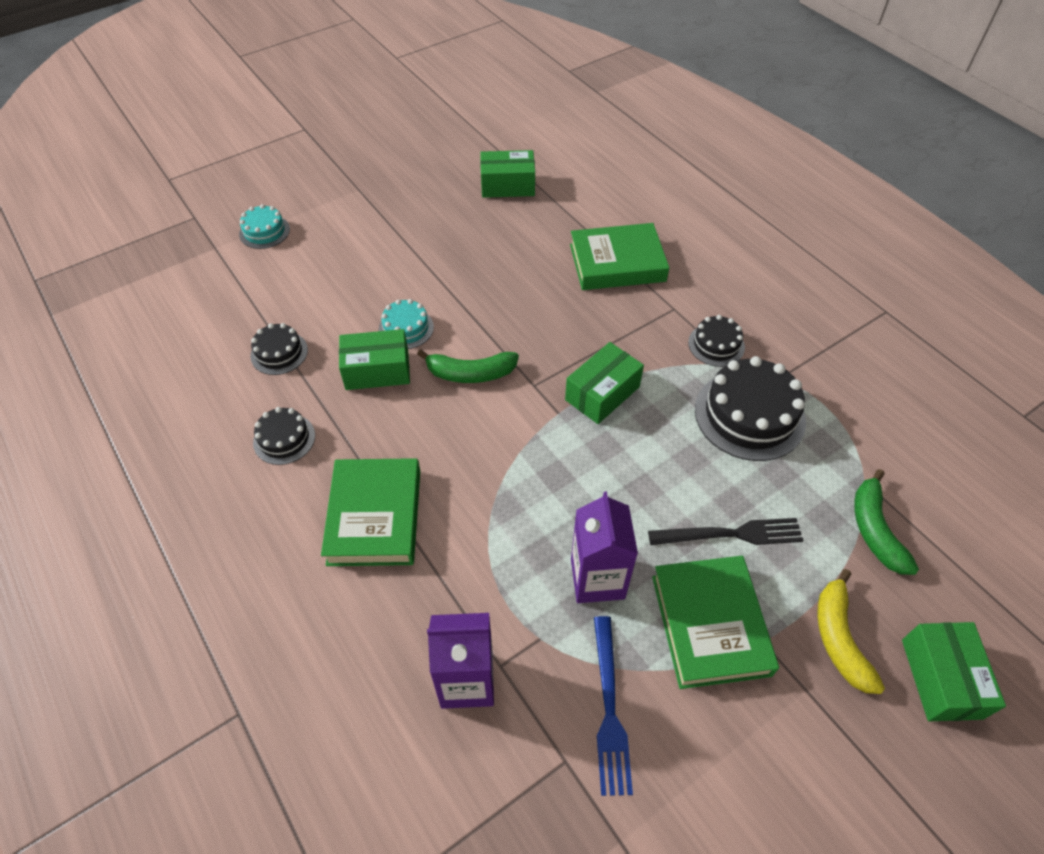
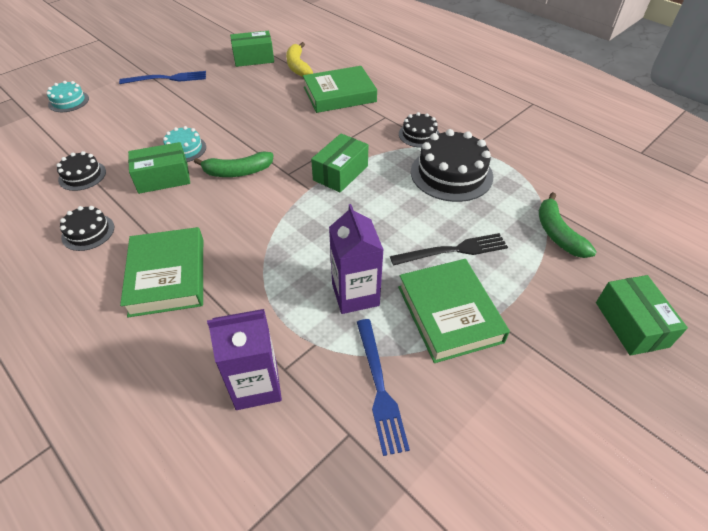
camera: 10 degrees left, 5 degrees down
yellow banana [817,569,885,694] -> yellow banana moved to [286,42,313,77]
none -> blue fork [119,71,206,84]

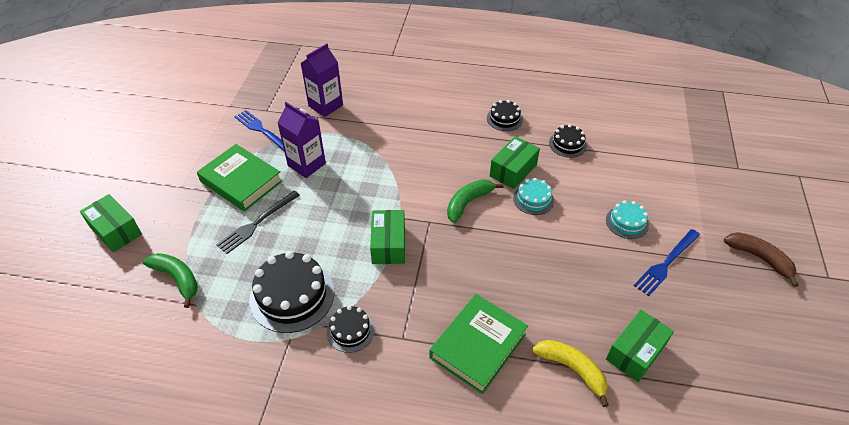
camera: 145 degrees right, 0 degrees up
turquoise cake [46,81,89,112] -> turquoise cake moved to [606,200,649,239]
green book [120,227,203,317] -> none
none -> brown banana [724,232,799,287]

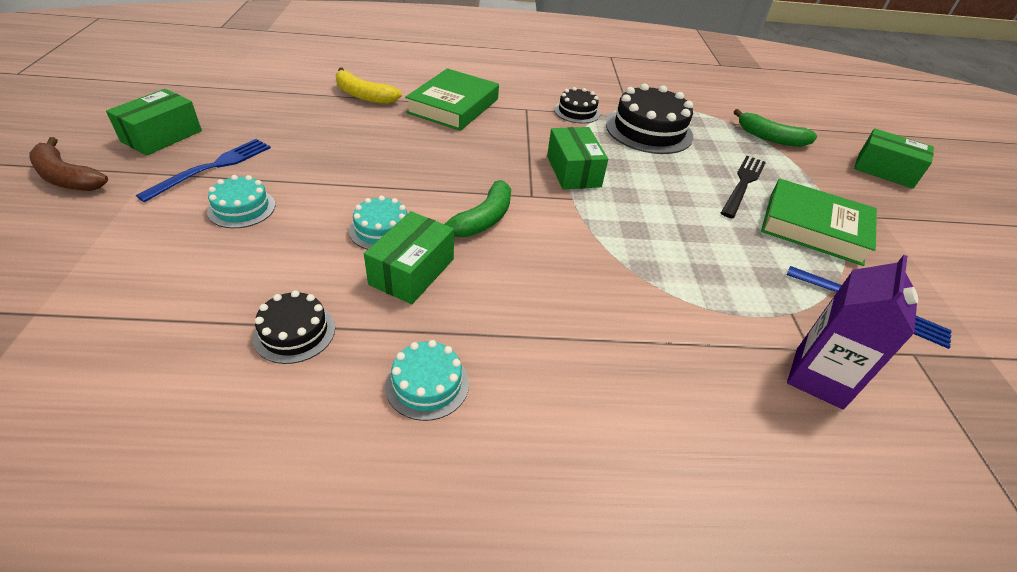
camera: 165 degrees right, 5 degrees down
purple carton [277,102,326,178] -> none
black cake [487,100,523,131] -> turquoise cake [385,340,469,421]
green box [606,310,674,382] -> green box moved to [106,89,202,156]

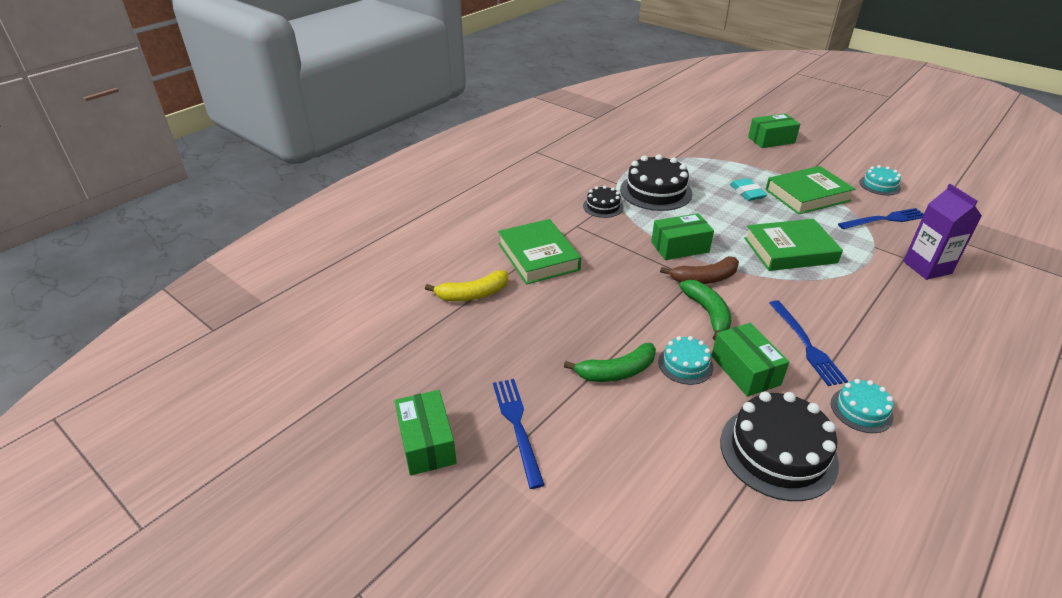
camera: 45 degrees left, 5 degrees down
brown banana [29,137,108,191] -> brown banana moved to [660,256,739,284]
turquoise cake [207,175,275,228] -> turquoise cake moved to [859,165,901,195]
black cake [253,290,335,364] -> black cake [720,392,839,501], size x1.83
green box [547,127,608,190] -> green box turned 45 degrees counterclockwise [651,213,714,260]
black fork [721,156,766,218] -> turquoise eraser [730,178,767,201]
green banana [734,109,817,147] -> green banana moved to [564,343,656,382]
none -> green book [744,219,843,271]
none -> blue fork [769,300,848,386]

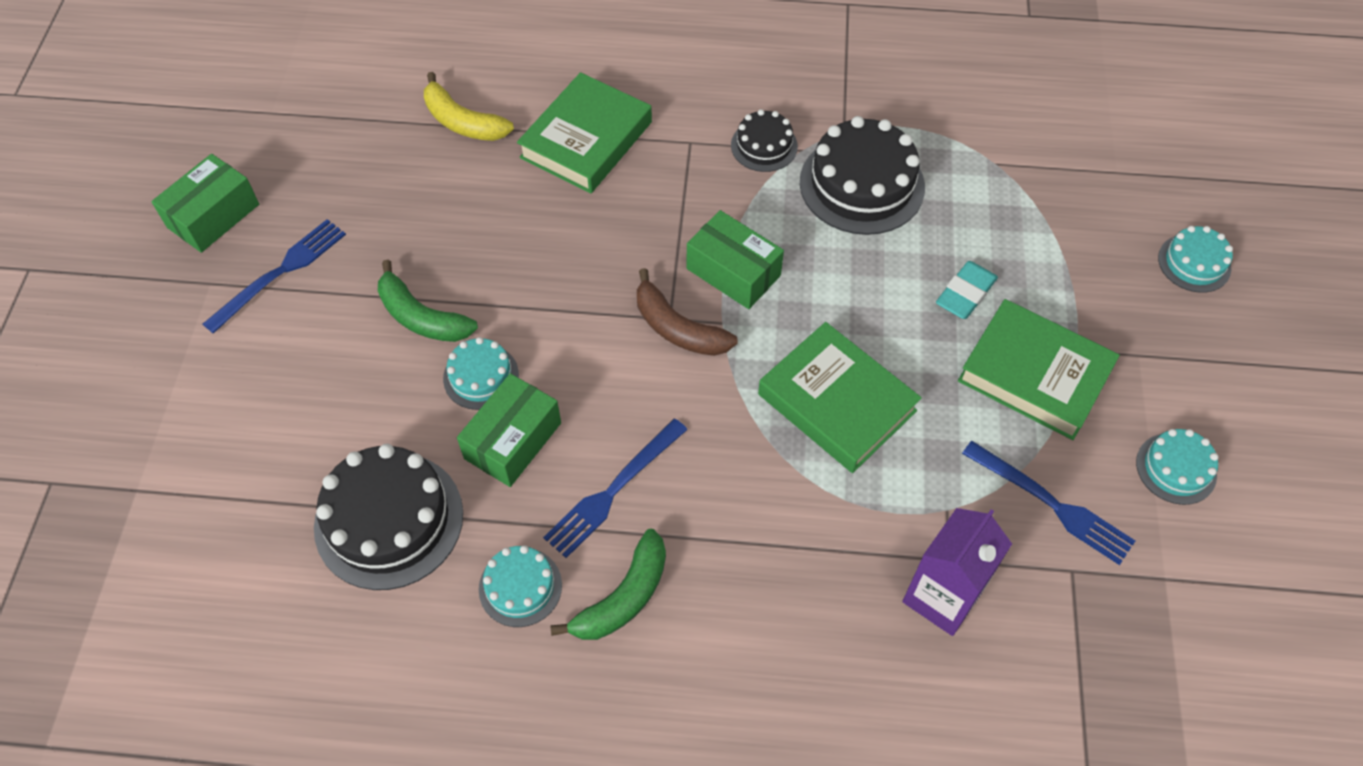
camera: 55 degrees right, 20 degrees up
green banana [679,280,731,340] -> green banana moved to [550,529,666,640]
green box [748,113,800,148] -> turquoise cake [1158,226,1233,293]

